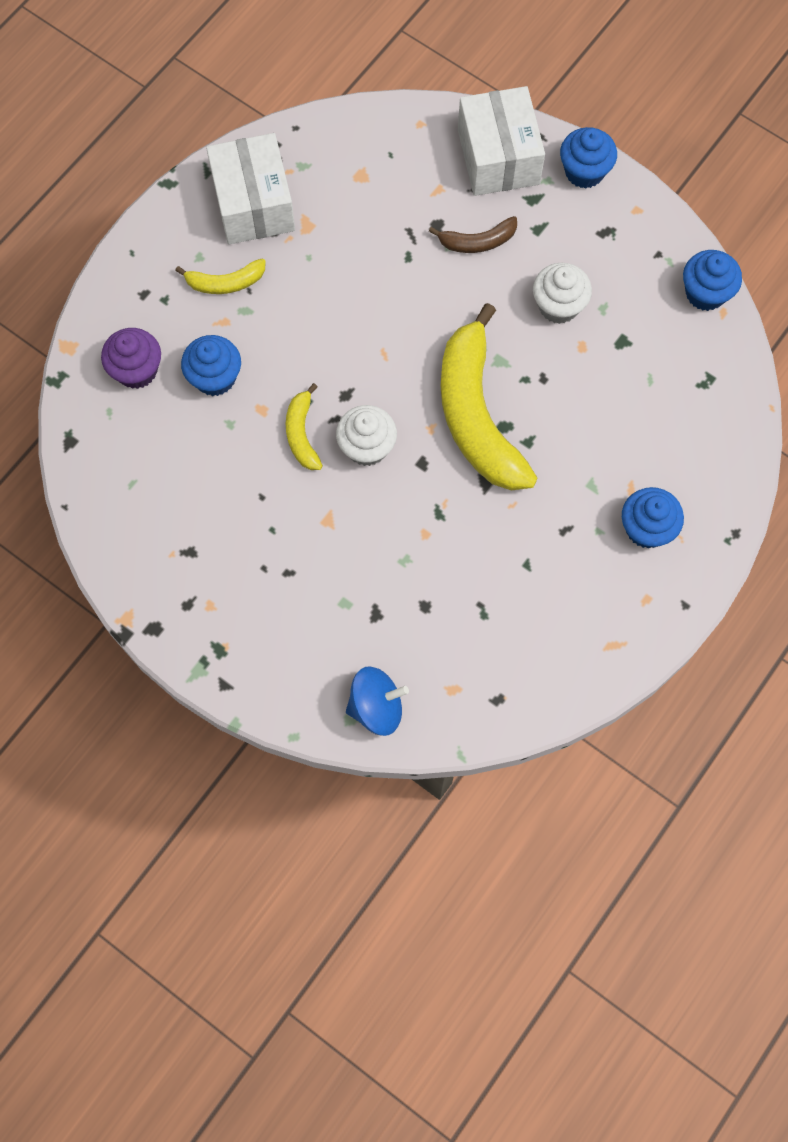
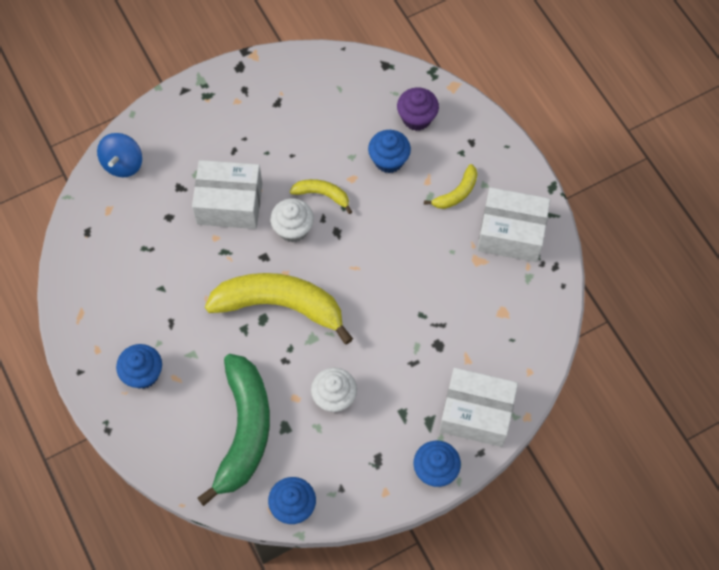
camera: 115 degrees right, 5 degrees down
yellow banana [175,258,266,294] -> yellow banana turned 150 degrees counterclockwise [424,164,477,209]
brown banana [429,216,517,253] -> none
none -> white box [192,160,262,229]
none -> green banana [197,354,270,506]

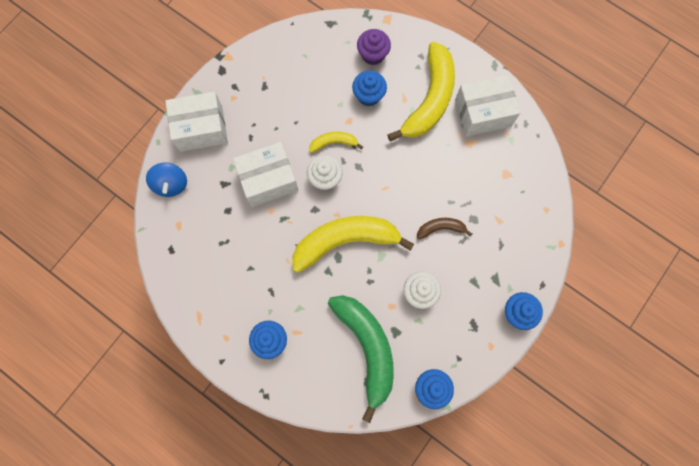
camera: 25 degrees left, 10 degrees up
yellow banana [424,164,477,209] -> yellow banana [387,42,455,141], size x2.17
white box [439,368,518,447] -> white box moved to [166,91,228,152]
none -> brown banana [417,218,472,239]

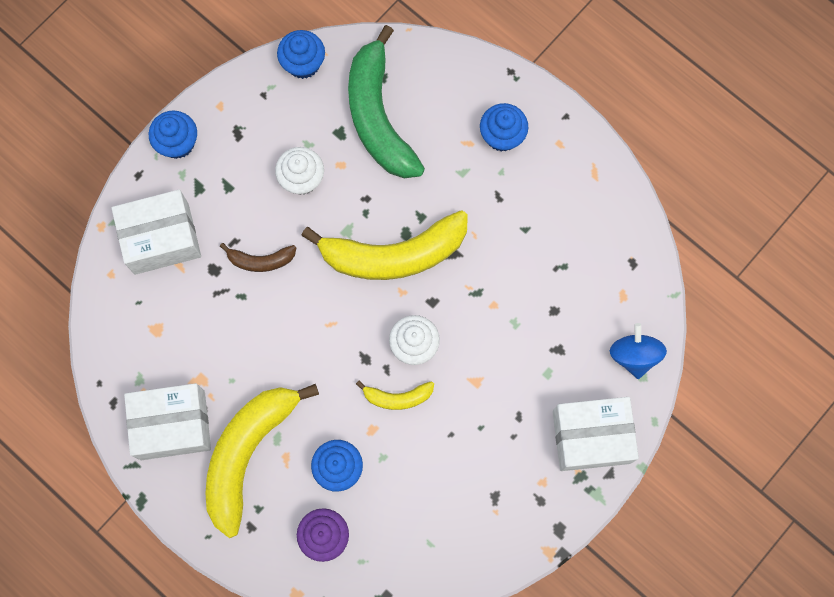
camera: 175 degrees left, 0 degrees up
white box [233,142,298,207] -> white box moved to [111,190,201,275]

